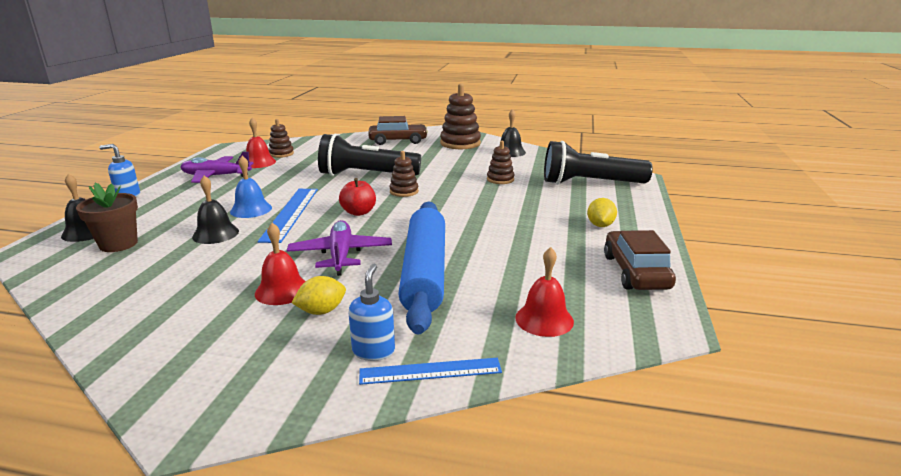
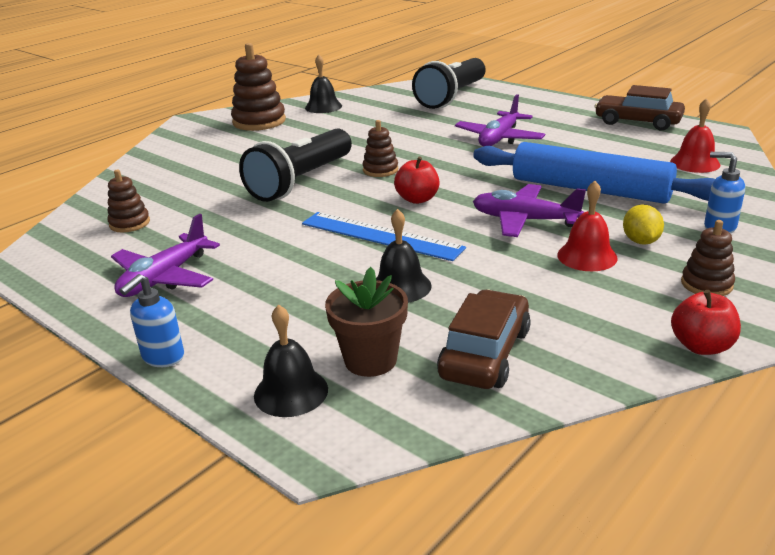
camera: 60 degrees left, 5 degrees up
blue bell [230,156,272,218] -> none
red bell [246,118,276,168] -> none
blue ruler [359,358,502,385] -> none
brown car [368,116,428,145] -> brown car moved to [437,290,531,389]
brown stacking toy [487,141,514,184] -> brown stacking toy moved to [681,220,735,296]
yellow lemon [587,198,617,227] -> none
none -> purple plane [455,94,545,147]
none -> red apple [671,290,741,355]

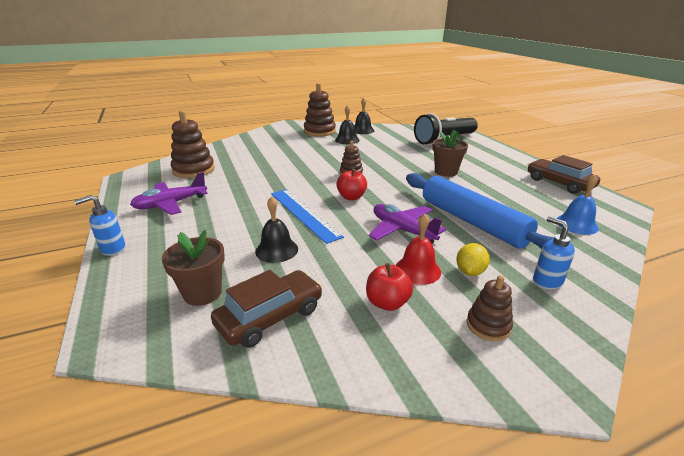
camera: 25 degrees right, 0 degrees up
brown stacking toy [107,169,150,233] -> brown stacking toy [171,110,215,178], size x1.77
black flashlight [239,129,352,202] -> none
black bell [254,305,328,417] -> black bell moved to [335,105,360,144]
purple plane [455,94,545,147] -> brown flower pot [432,130,468,177]
red bell [670,98,720,173] -> blue bell [556,174,599,235]
red apple [671,290,741,355] -> red apple moved to [366,263,413,311]

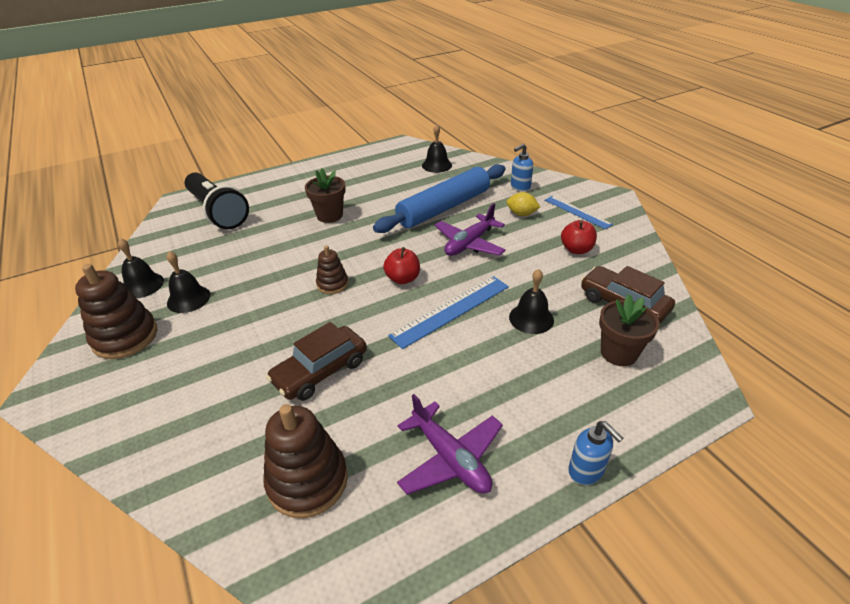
camera: 95 degrees left, 10 degrees up
red bell [396,214,441,285] -> none
brown stacking toy [467,275,513,341] -> blue ruler [545,196,613,229]
brown car [528,155,600,194] -> brown car moved to [266,322,367,401]
blue bell [556,174,599,235] -> black bell [422,124,452,173]

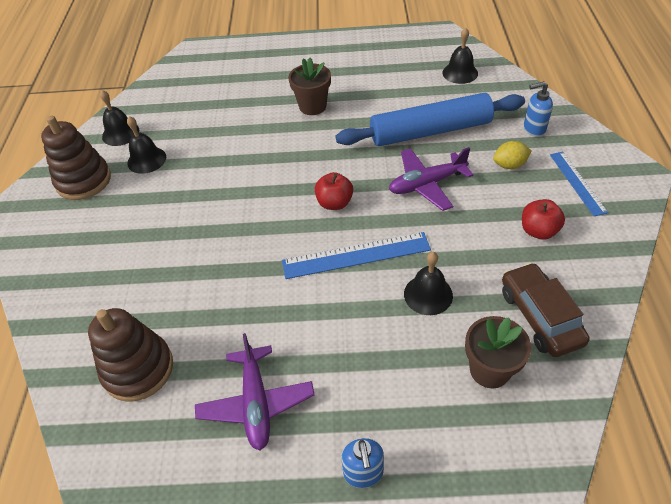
camera: 30 degrees right, 10 degrees up
black flashlight [185,173,249,229] -> none
brown car [266,322,367,401] -> none
brown stacking toy [316,246,349,294] -> none
yellow lemon [507,192,540,216] -> yellow lemon turned 60 degrees counterclockwise [493,141,532,169]

